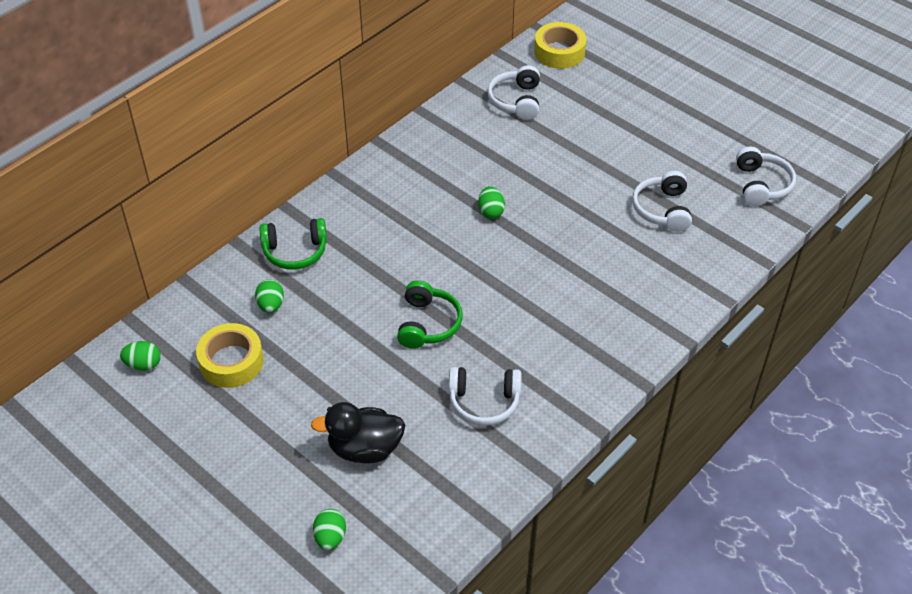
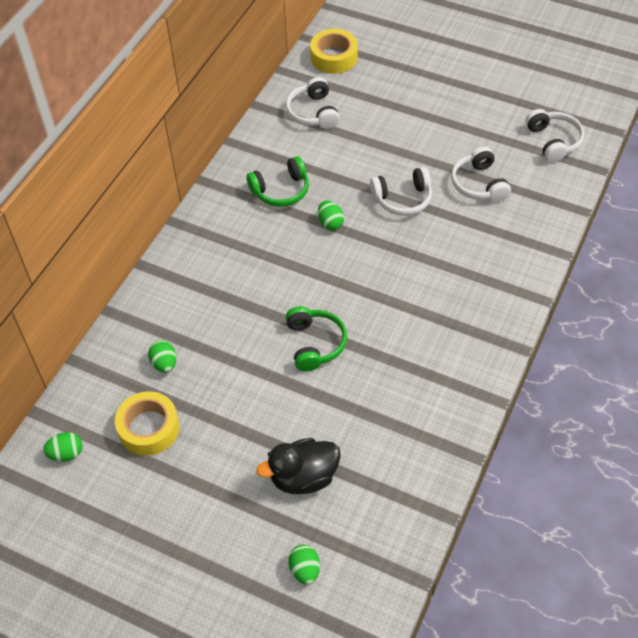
camera: 15 degrees left, 5 degrees up
green headphones [260,218,327,270] -> green headphones moved to [246,156,309,207]
white headphones [449,367,522,426] -> white headphones moved to [370,167,432,216]

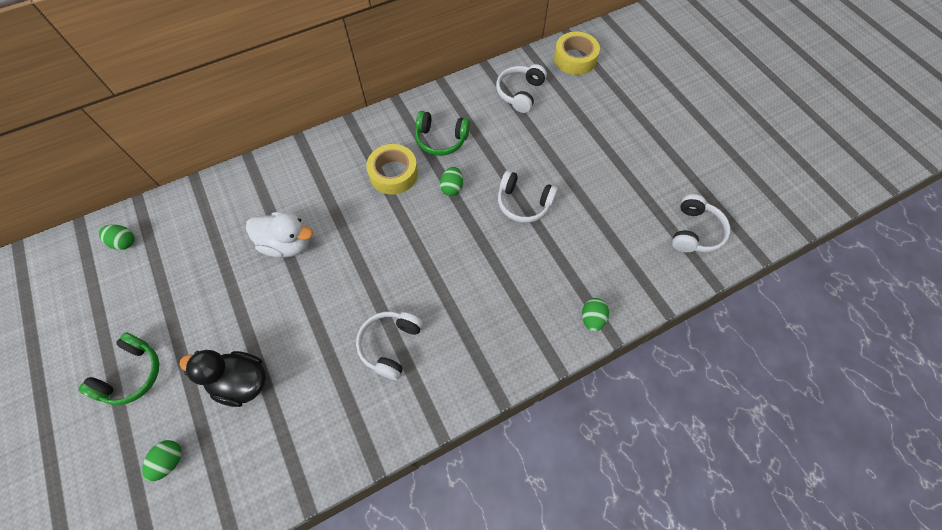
camera: 35 degrees right, 10 degrees up
yellow tape [115,391,179,456] -> yellow tape moved to [366,144,418,195]
green egg [148,340,177,373] -> green egg moved to [582,298,609,332]
green headphones [286,306,347,372] -> green headphones moved to [78,332,159,405]
white headphones [451,147,511,202] -> white headphones moved to [356,311,423,380]
none -> white duck [246,212,313,257]

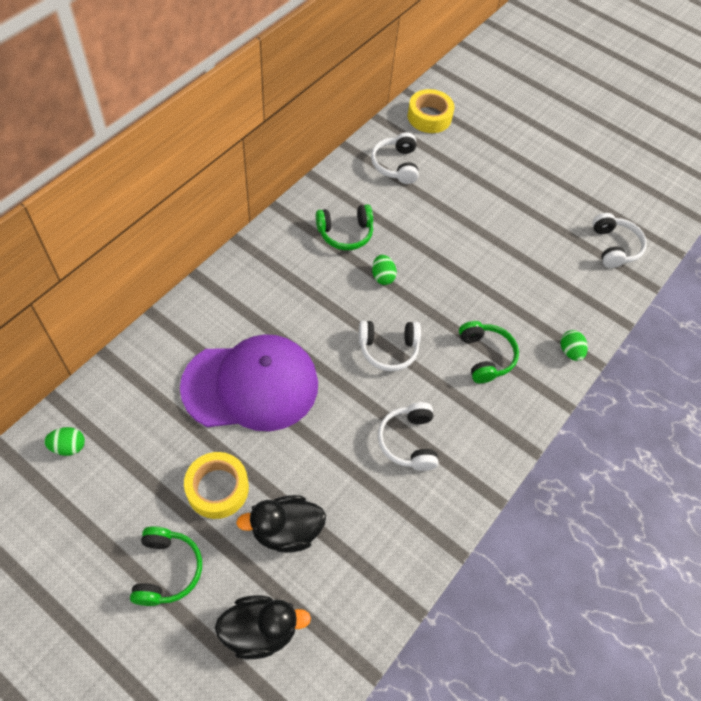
camera: 30 degrees left, 5 degrees down
green egg [142,440,182,482] -> black duck [215,595,311,659]
white duck [246,212,313,257] -> purple cap [180,334,318,431]
yellow tape [366,144,418,195] -> yellow tape moved to [184,452,249,519]
white headphones [498,170,558,223] -> white headphones moved to [359,321,421,371]
none -> green headphones [459,321,519,383]

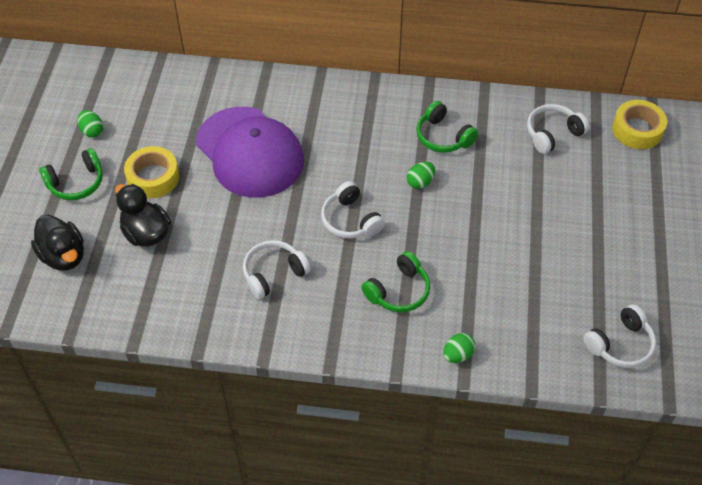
camera: 65 degrees right, 5 degrees down
green egg [44,427,85,456] -> green egg moved to [77,110,103,138]

